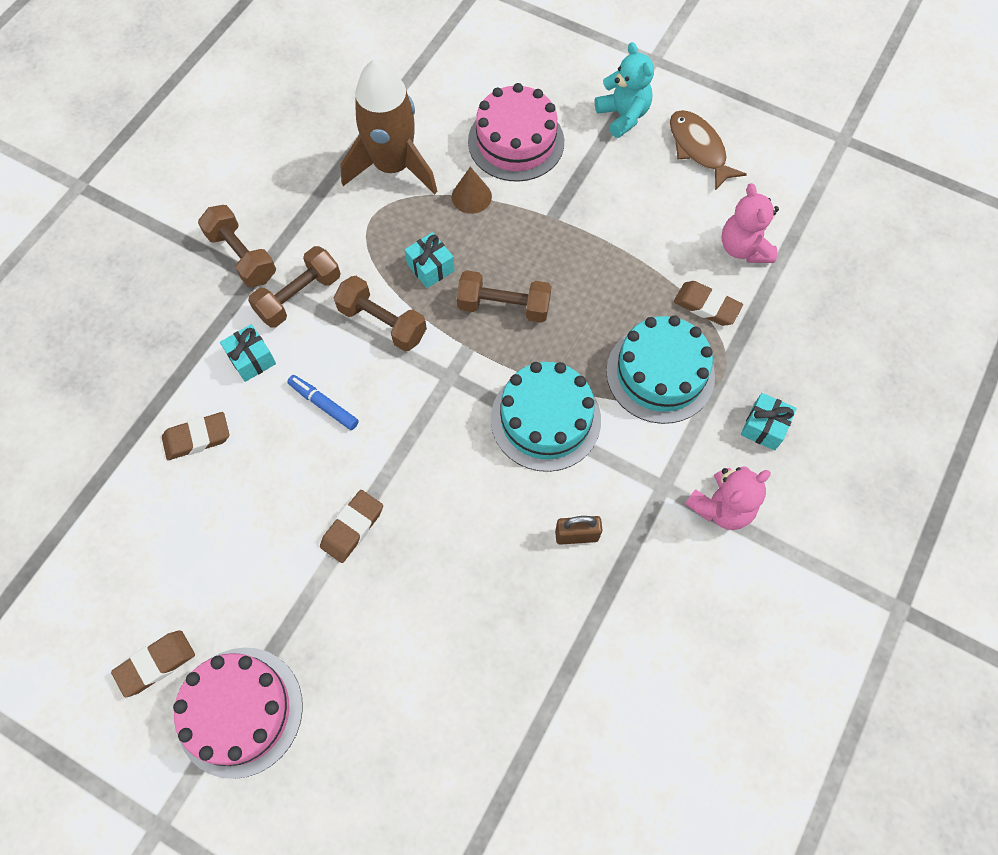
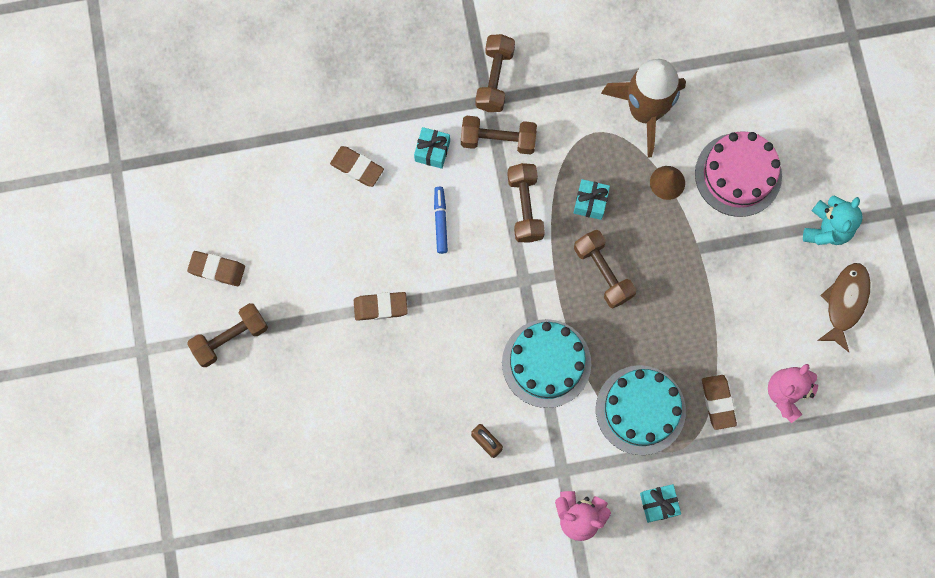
camera: 50 degrees right, 10 degrees up
pink cake [173,647,303,779] -> brown dumbbell [187,303,268,367]

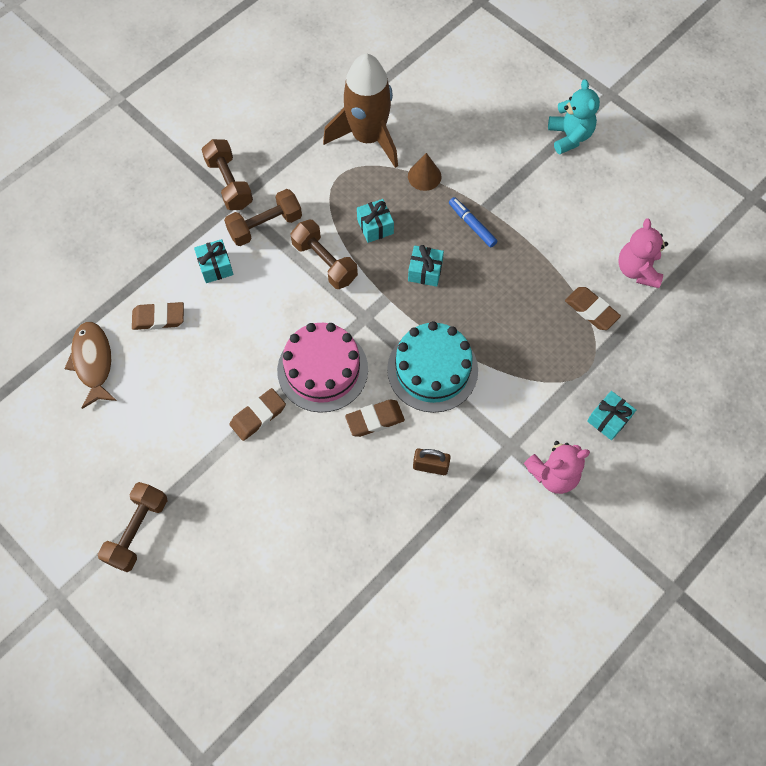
camera: 35 degrees left, 10 degrees down
brown eraser [187,251,245,286] -> brown eraser moved to [345,400,405,437]
blue marker [434,187,448,254] -> blue marker moved to [449,197,497,247]
brown dumbbell [574,230,636,308] -> turquoise gift [408,245,444,287]
turquoise cake [596,365,686,455] -> none
pink cake [695,131,782,217] -> pink cake moved to [277,323,368,413]
brown fish [817,263,871,352] -> brown fish moved to [64,322,117,409]

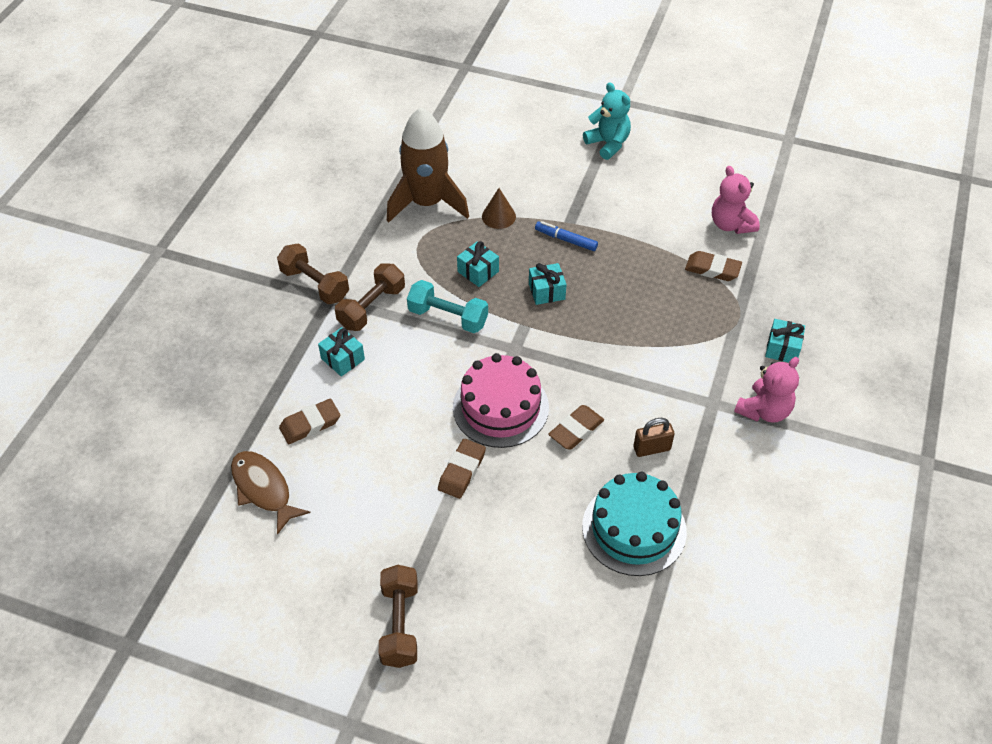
camera: 25 degrees left, 15 degrees down
brown dumbbell [290,220,358,289] -> turquoise dumbbell [407,280,488,333]
turquoise cake [387,321,478,413] -> turquoise cake moved to [582,472,687,576]

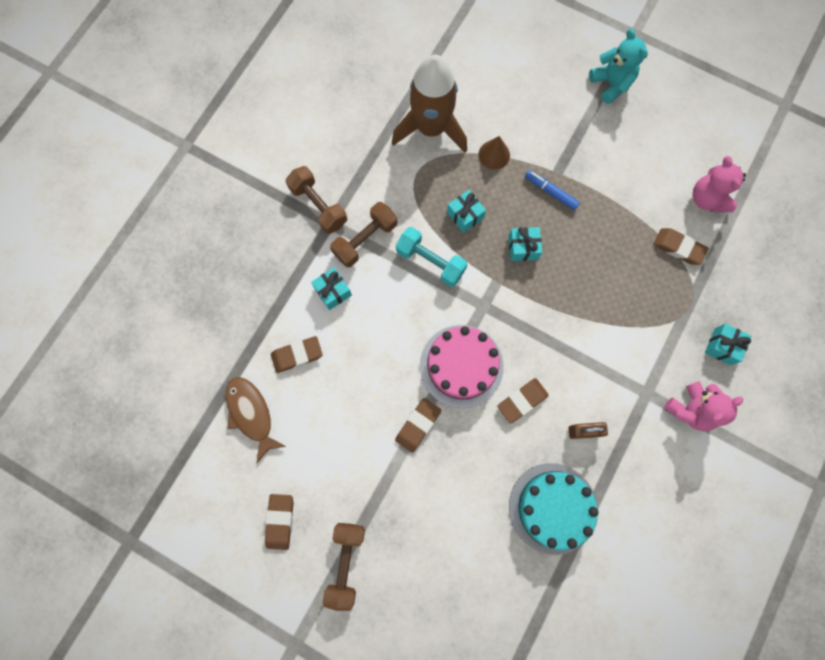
camera: 10 degrees right, 25 degrees up
none -> brown eraser [265,494,294,550]

